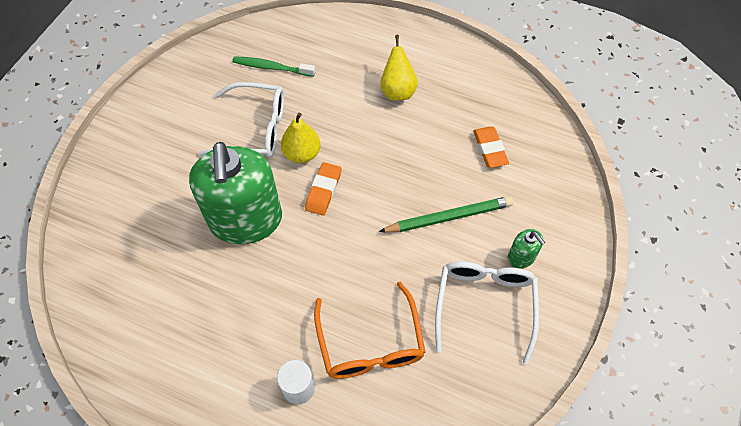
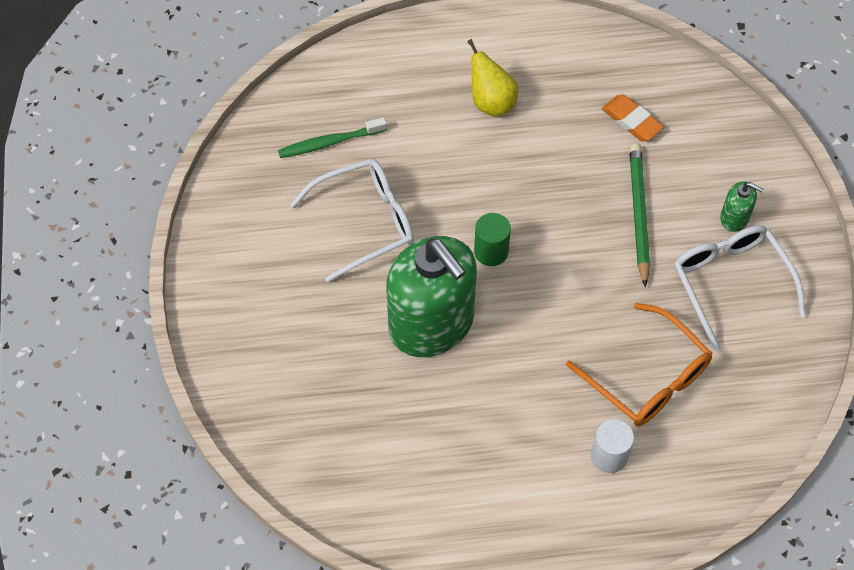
camera: 30 degrees left, 0 degrees up
yellow pear [281,113,321,163] -> none
orange eraser [305,162,341,216] -> green cylinder [474,213,511,266]
green pencil [379,196,513,232] -> green pencil turned 45 degrees counterclockwise [629,143,650,287]

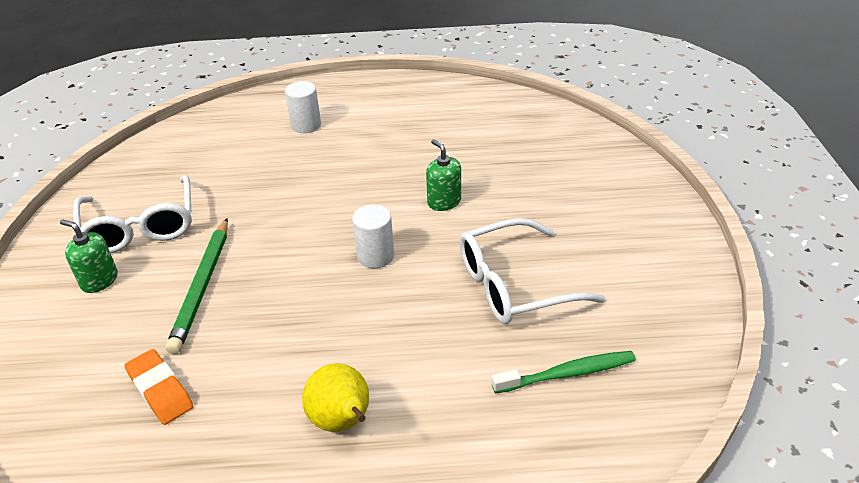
camera: 175 degrees left, 20 degrees down
green soap dispenser [386,236,477,357] -> green soap dispenser [426,139,461,211], size x0.40
green cylinder [474,213,511,266] -> white cylinder [352,205,394,268]
orange glasses [566,303,712,426] -> none

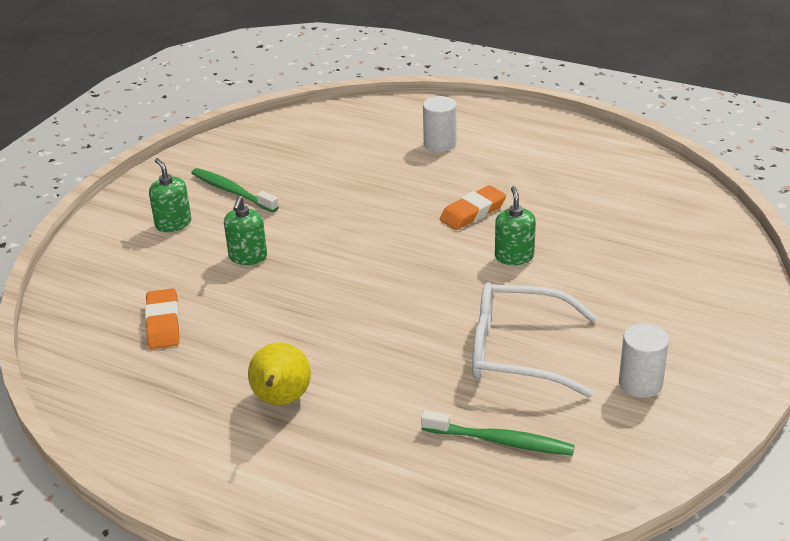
camera: 30 degrees right, 5 degrees down
white glasses [73,175,192,253] -> green toothbrush [192,168,279,212]
green pencil [166,218,228,354] -> green soap dispenser [224,196,267,265]
white cylinder [352,205,394,268] -> white cylinder moved to [619,323,669,398]
none -> orange eraser [440,185,506,230]

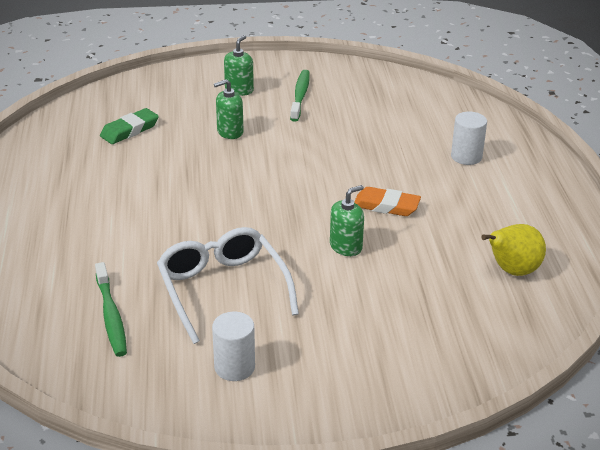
camera: 55 degrees right, 0 degrees up
orange eraser [145,288,180,349] -> green eraser [100,108,159,144]
yellow pear [248,342,311,405] -> yellow pear moved to [481,224,546,276]

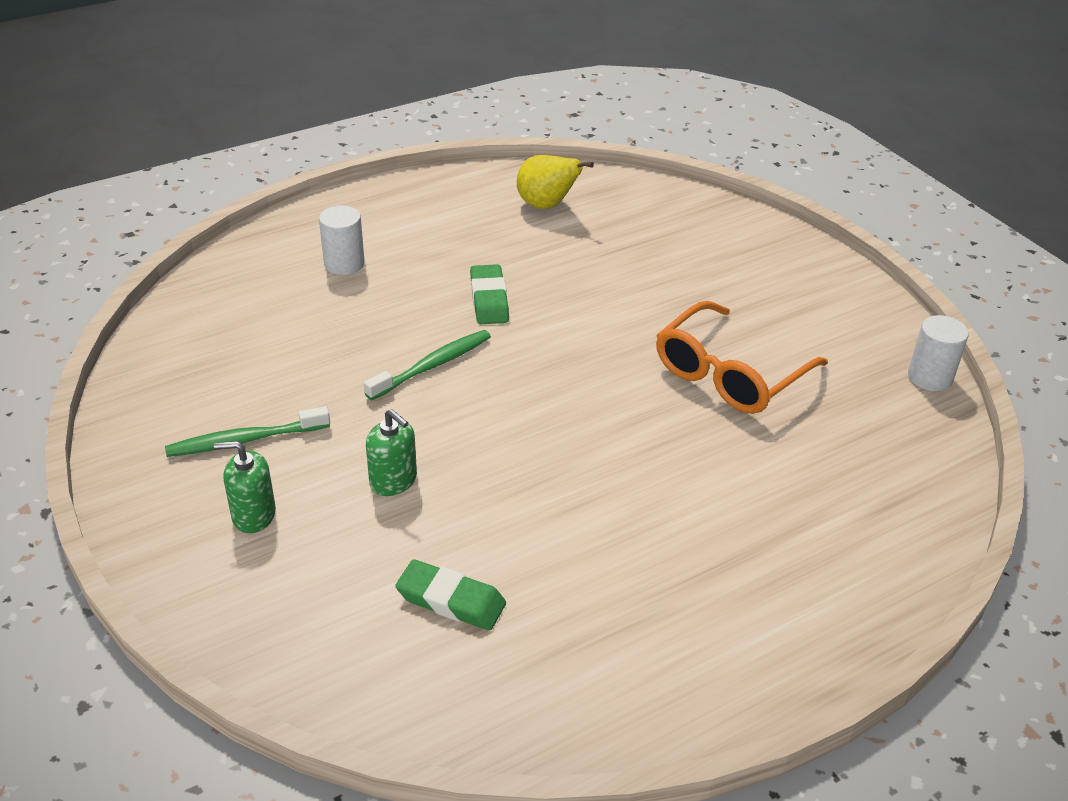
camera: 115 degrees left, 5 degrees up
green toothbrush [95,262,127,357] -> green toothbrush moved to [364,330,491,401]
white glasses [157,227,299,344] -> orange glasses [656,301,828,414]
white cylinder [212,312,255,381] -> white cylinder moved to [908,315,969,391]
green soap dispenser [330,185,364,256] -> none
orange eraser [354,187,421,216] -> green eraser [470,264,509,325]

